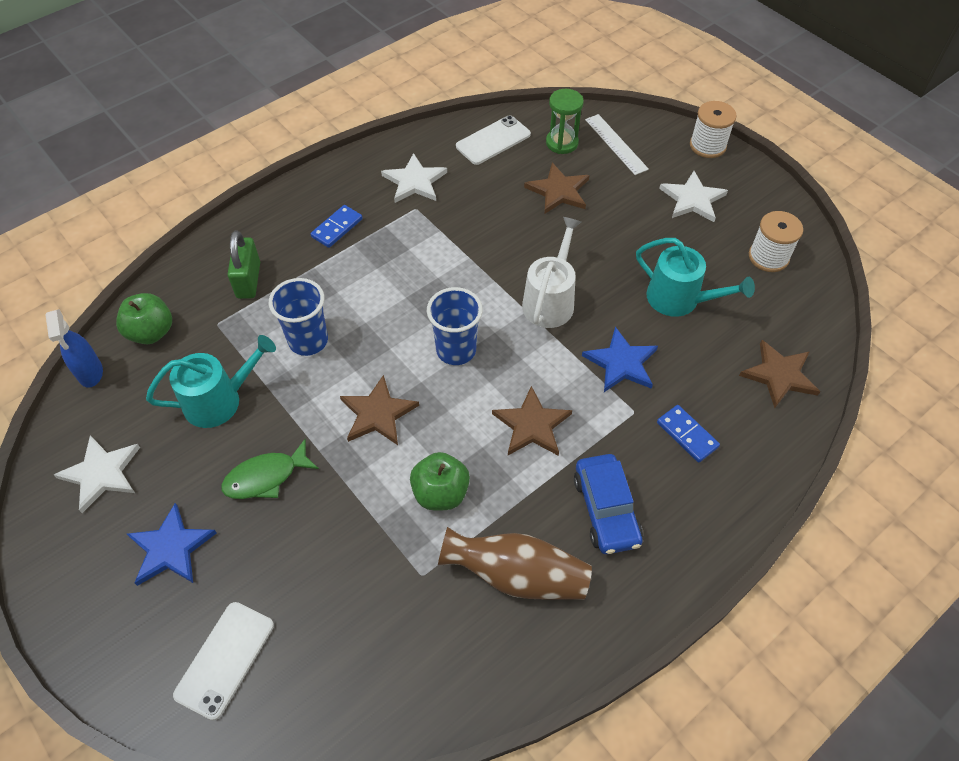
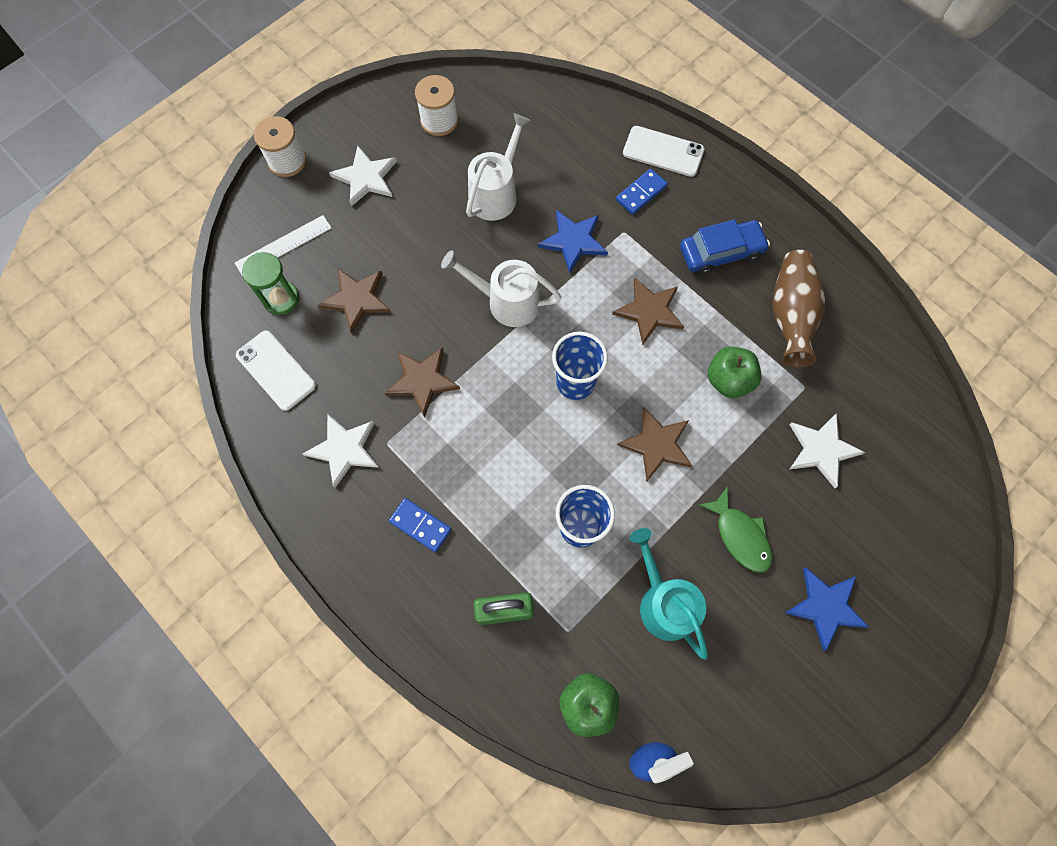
camera: 95 degrees left, 15 degrees up
white star [54,435,140,513] -> white star moved to [789,413,865,488]
white phone [173,602,274,721] -> white phone moved to [623,126,705,177]
turquoise watering can [636,238,755,317] -> white watering can [466,113,531,221]
brown star [739,340,820,408] -> brown star moved to [385,348,460,418]

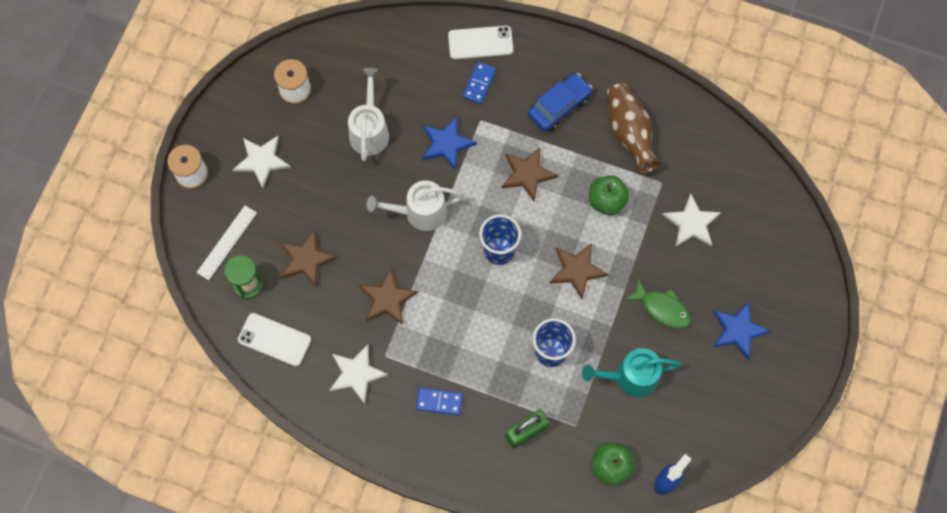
camera: 25 degrees left, 0 degrees up
turquoise watering can [630,528,708,660] -> turquoise watering can turned 45 degrees counterclockwise [582,348,681,397]

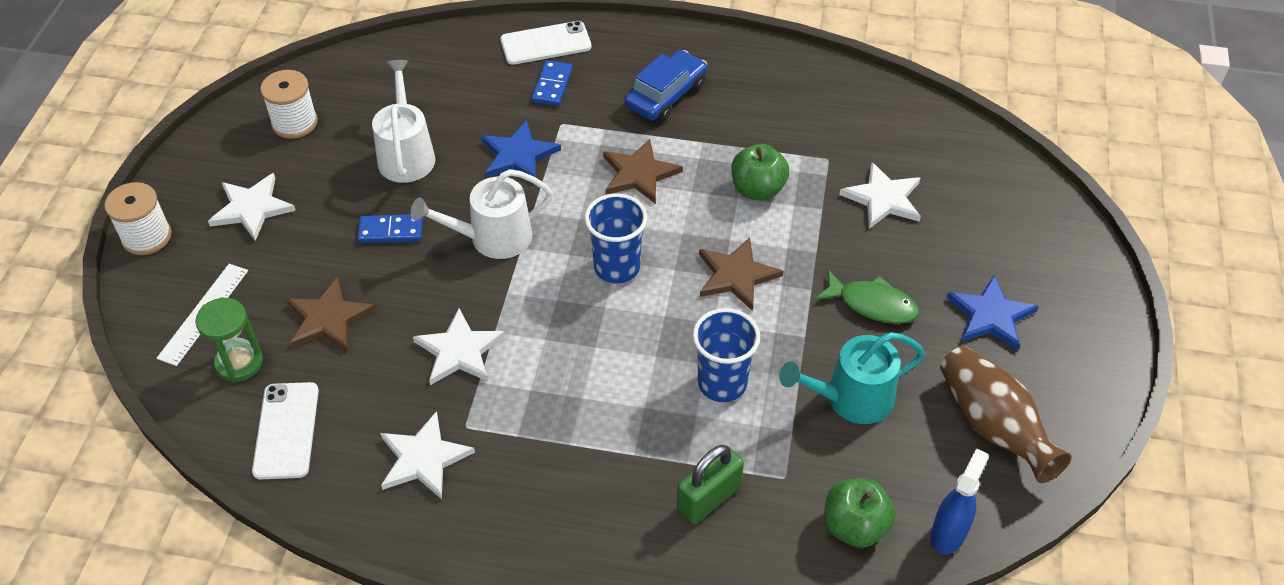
camera: 10 degrees left, 20 degrees down
white phone [238,313,311,366] -> white phone turned 75 degrees clockwise [252,382,319,479]
brown star [359,269,418,325] -> white star [413,308,505,385]
blue domino [416,388,463,415] -> blue domino moved to [357,214,423,243]
brown vase [607,83,660,174] -> brown vase moved to [940,346,1072,483]

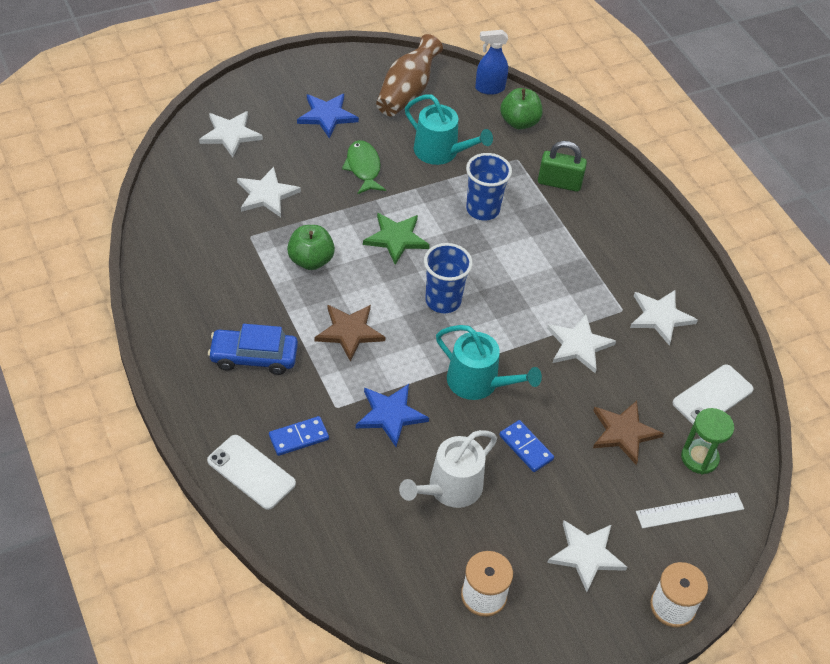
camera: 130 degrees left, 0 degrees up
white watering can [411,169,553,259] -> turquoise watering can [436,325,542,400]
brown star [699,237,783,311] -> green star [363,213,430,265]
none -> white star [199,111,263,158]

